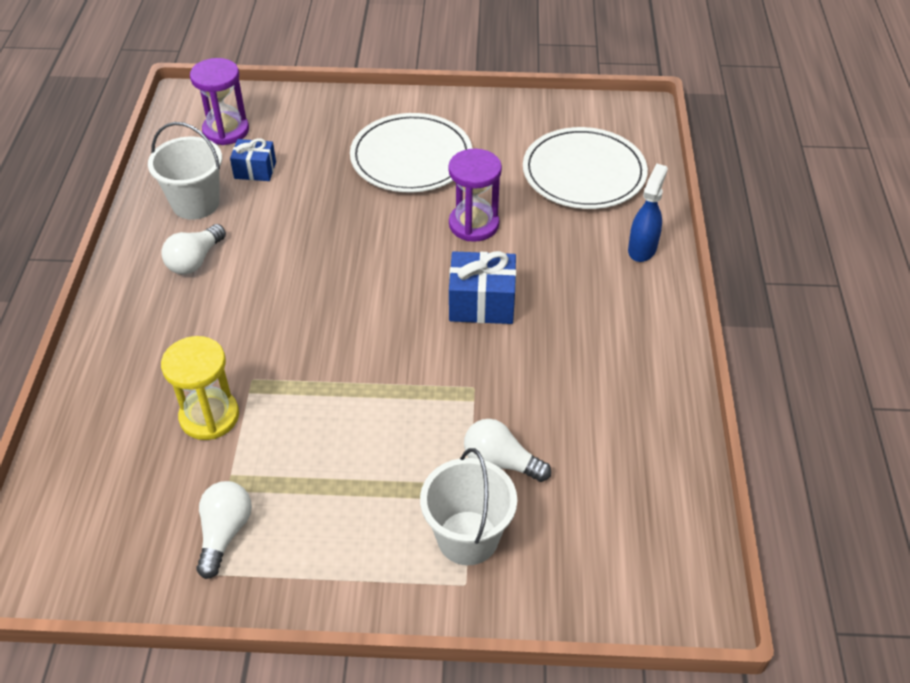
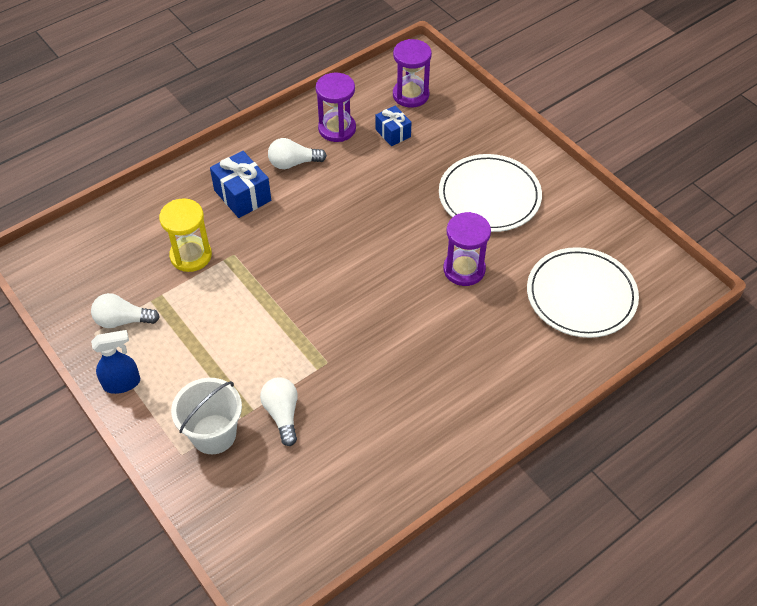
camera: 50 degrees right, 5 degrees up
white bucket [148,122,222,220] -> purple hourglass [316,73,356,142]
white light bulb [196,481,252,579] -> white light bulb turned 150 degrees counterclockwise [91,293,160,328]
blue gift [449,251,516,324] -> blue gift moved to [210,151,271,218]
blue spray bottle [628,164,668,262] -> blue spray bottle moved to [91,330,140,394]

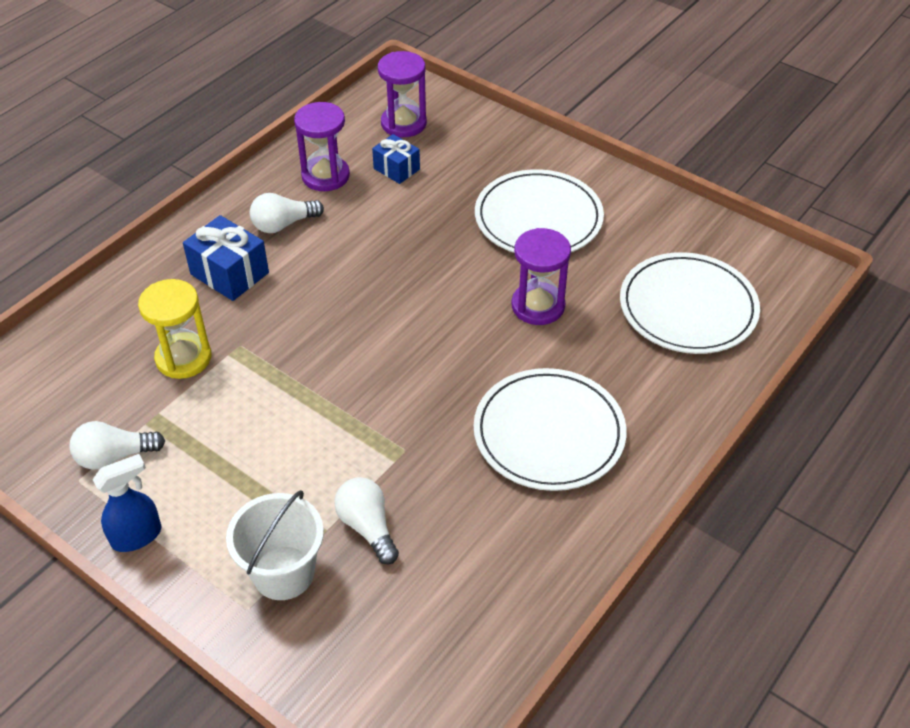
camera: 15 degrees left, 5 degrees down
none -> white plate [474,368,626,491]

